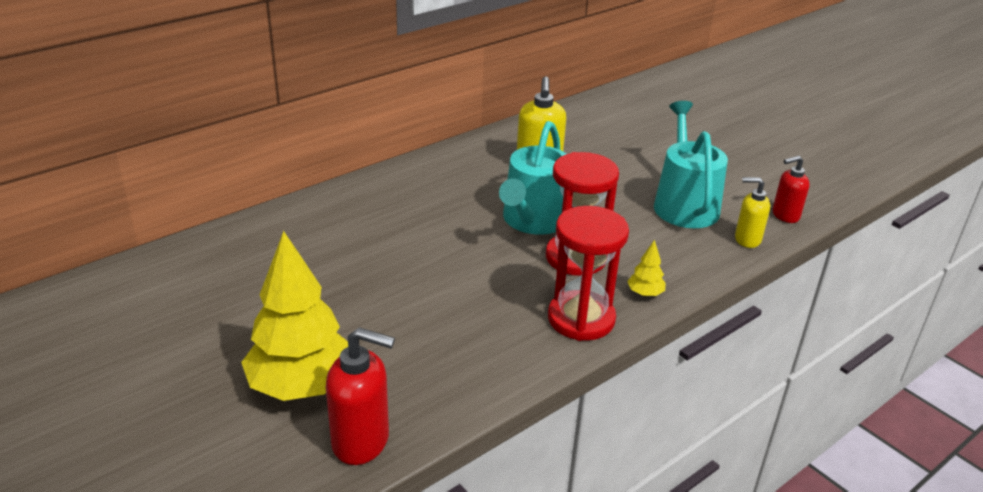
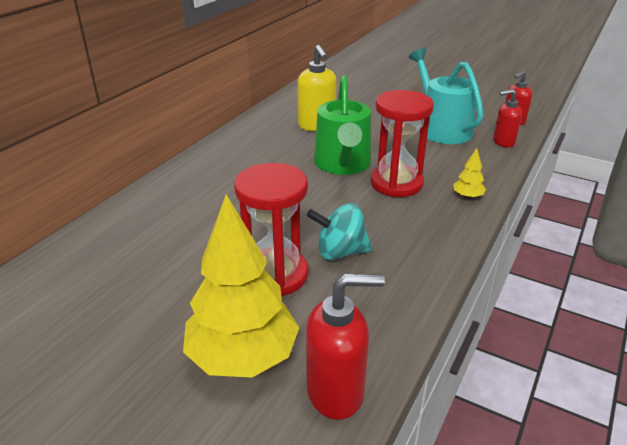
camera: 20 degrees left, 0 degrees up
turquoise watering can [499,121,566,235] -> green watering can [314,75,371,175]
red hourglass [548,206,629,341] -> red hourglass moved to [234,163,308,297]
yellow soap dispenser [735,177,770,248] -> red soap dispenser [493,89,522,147]
none -> turquoise spinning top [307,203,372,260]

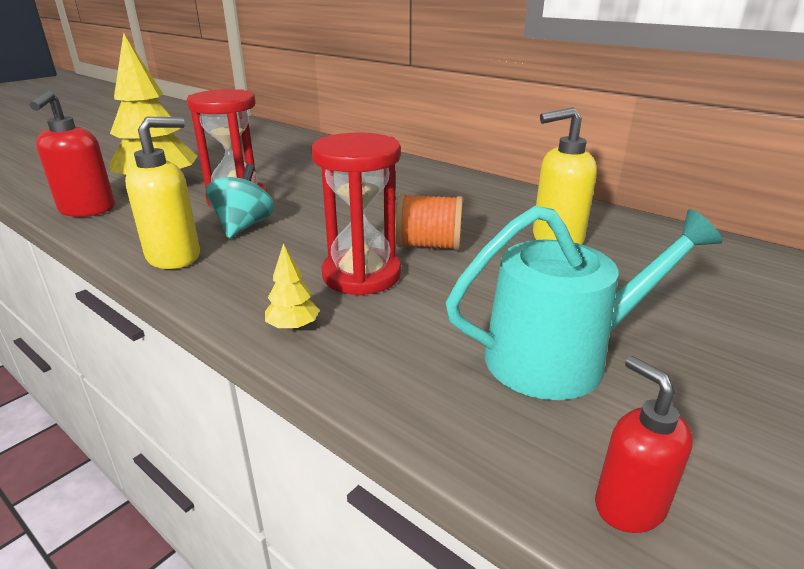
camera: 100 degrees right, 5 degrees down
green watering can [314,75,371,175] -> orange spool [395,193,463,251]
red soap dispenser [493,89,522,147] -> none
none -> yellow soap dispenser [125,117,200,269]

